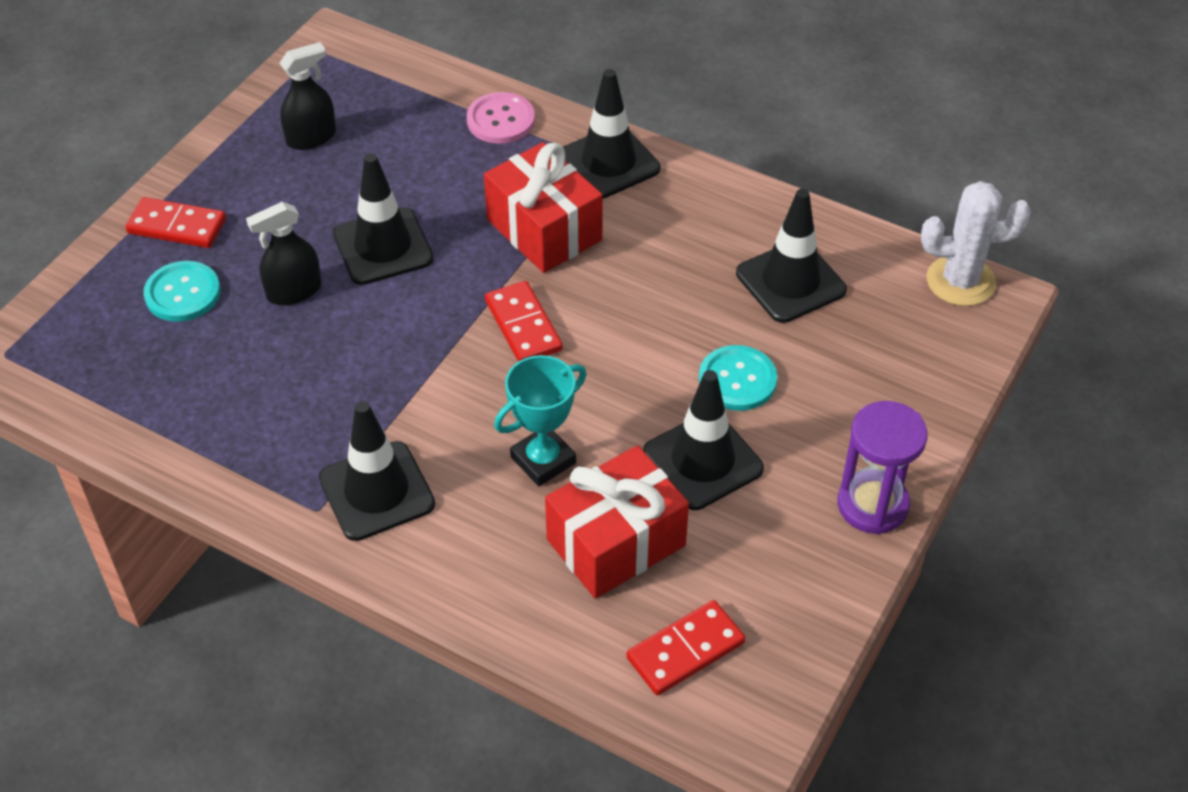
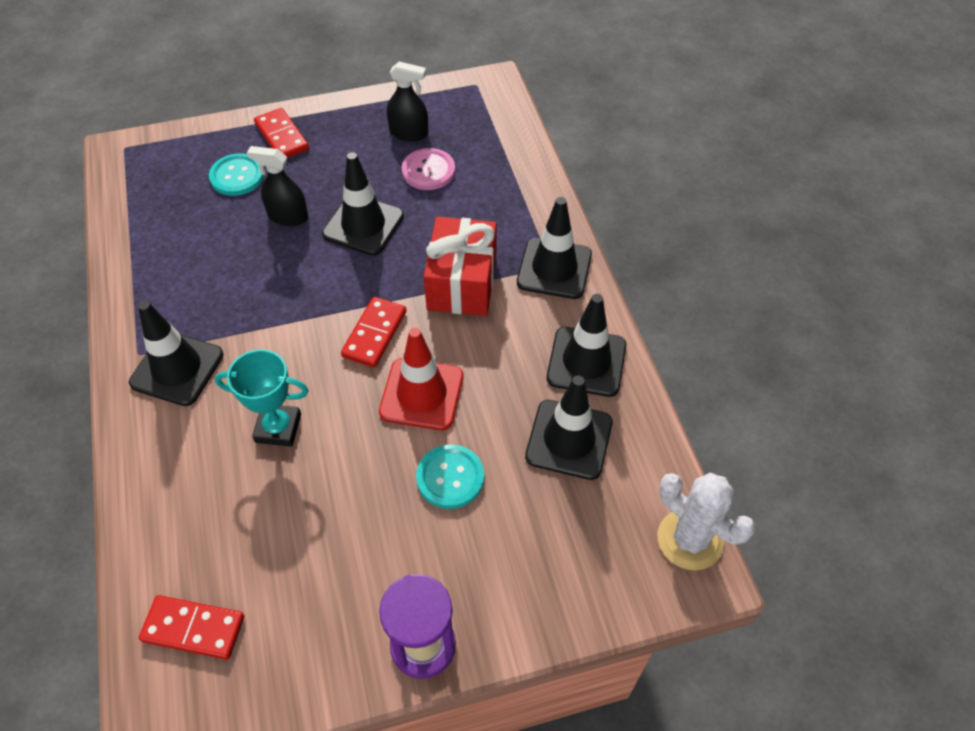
camera: 45 degrees right, 5 degrees up
pink button [467,92,535,144] -> pink button moved to [402,148,455,190]
red gift [545,445,689,599] -> none
black traffic cone [643,370,764,510] -> black traffic cone moved to [547,294,626,397]
none -> red traffic cone [379,328,463,430]

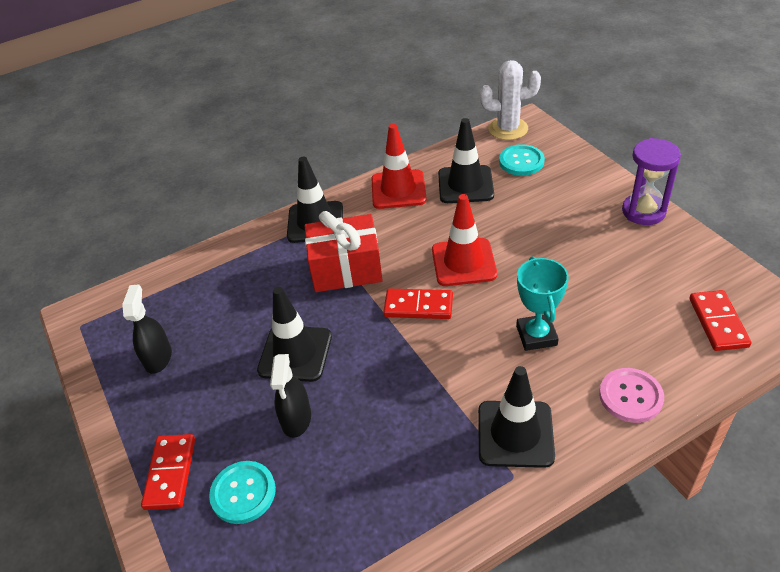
camera: 100 degrees left, 10 degrees down
red domino [254,108,309,158] -> red domino turned 45 degrees counterclockwise [141,434,195,510]
pink button [402,148,455,190] -> pink button moved to [599,368,664,423]
turquoise button [416,444,484,509] -> turquoise button moved to [499,144,545,176]
black traffic cone [547,294,626,397] -> red traffic cone [371,124,427,209]
white cactus [658,473,756,570] -> white cactus turned 60 degrees clockwise [480,60,541,140]

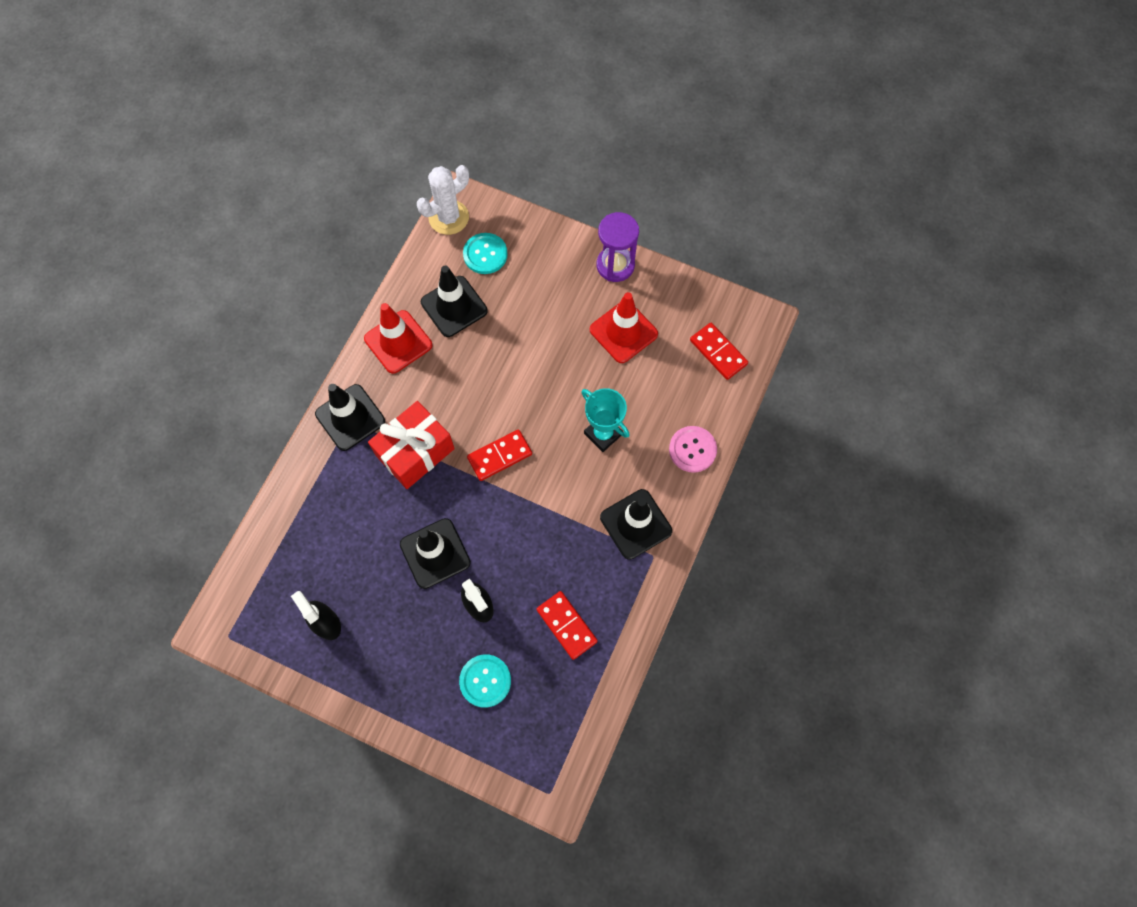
camera: 40 degrees left, 25 degrees up
red domino [141,434,195,510] -> red domino moved to [536,591,598,660]
red traffic cone [432,194,497,286] -> red traffic cone moved to [590,292,658,363]

